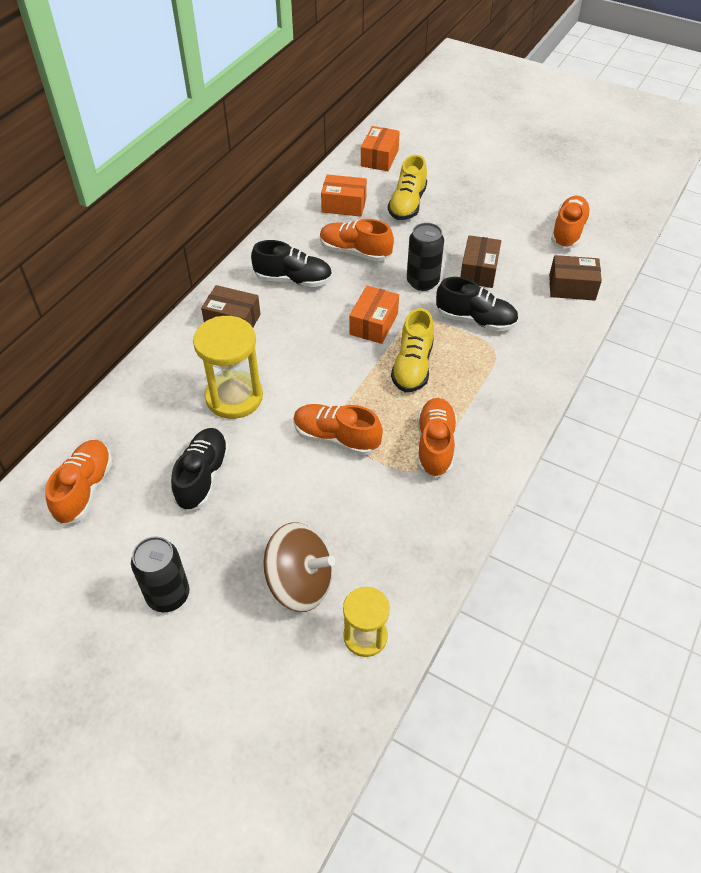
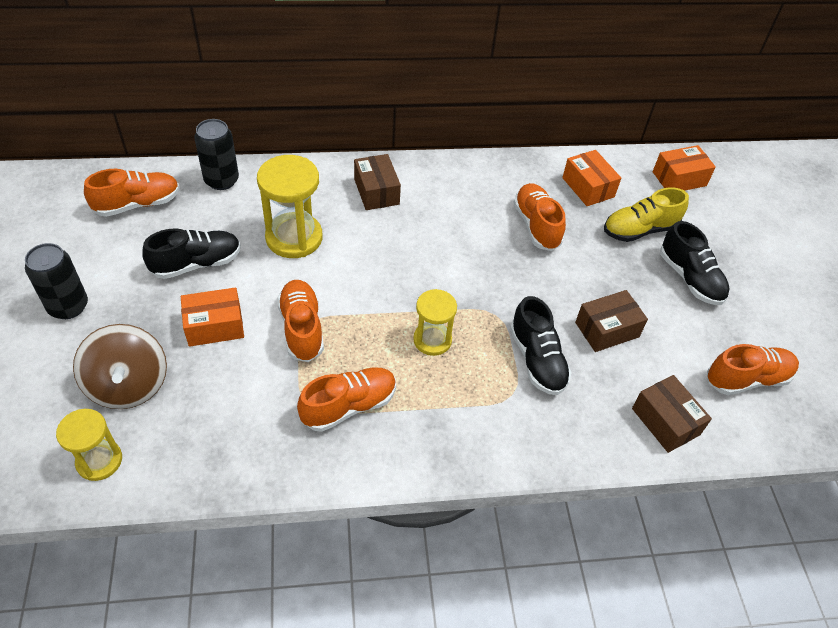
camera: 50 degrees right, 0 degrees up
black shoe [251,240,332,287] -> black shoe moved to [660,221,730,305]
orange box [349,286,399,344] -> orange box moved to [181,288,244,347]
yellow shoe [391,308,434,392] -> yellow hourglass [413,289,457,356]
black can [407,223,444,291] -> black can moved to [194,119,239,190]

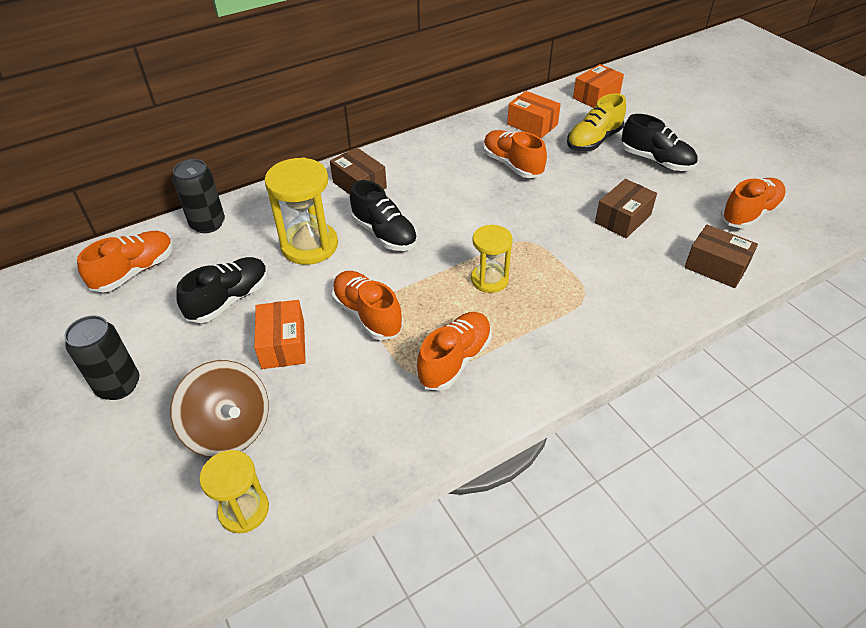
camera: 20 degrees left, 5 degrees down
orange box [181,288,244,347] -> orange box turned 60 degrees counterclockwise [254,300,306,369]
black shoe [510,296,572,395] -> black shoe moved to [350,180,418,251]

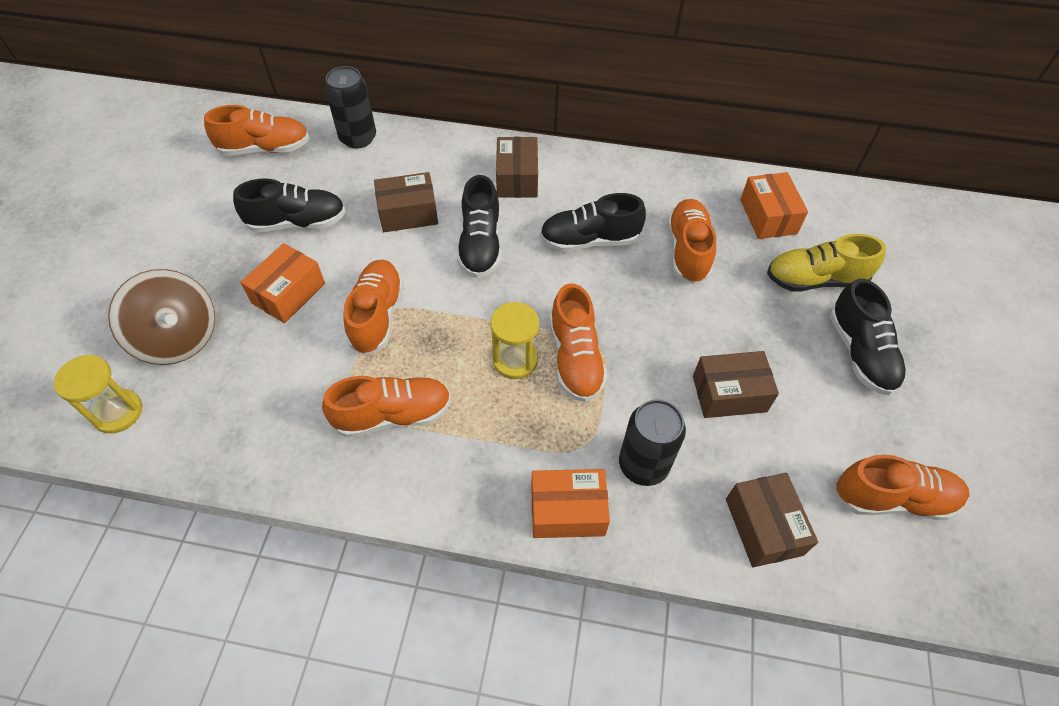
camera: 40 degrees right, 10 degrees up
black can [64,316,139,400] -> black can moved to [619,399,686,486]
brown spinning top [170,360,269,457] -> brown spinning top turned 45 degrees counterclockwise [108,269,215,365]
yellow hourglass [265,157,338,265] -> brown box [374,172,438,232]
orange box [573,64,624,108] -> orange box moved to [531,469,610,538]
none -> black shoe [540,193,646,252]
none -> orange shoe [550,283,608,402]

